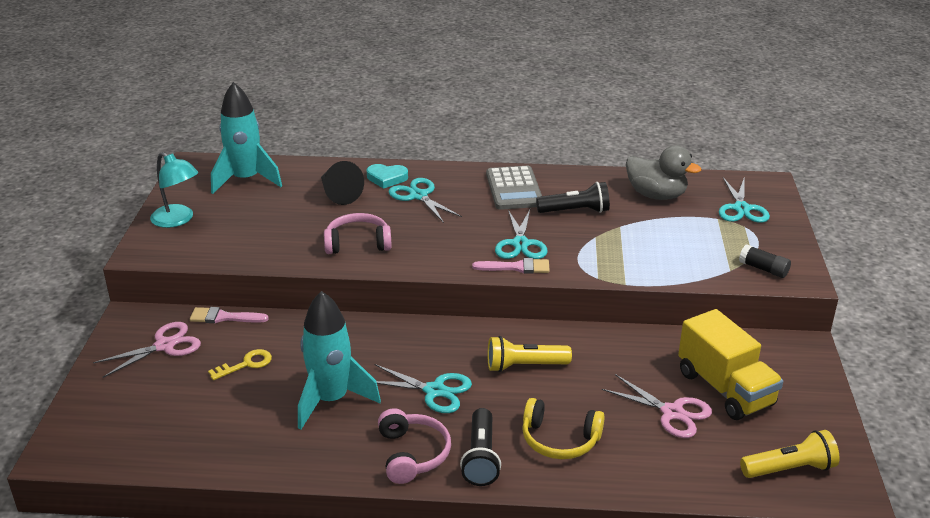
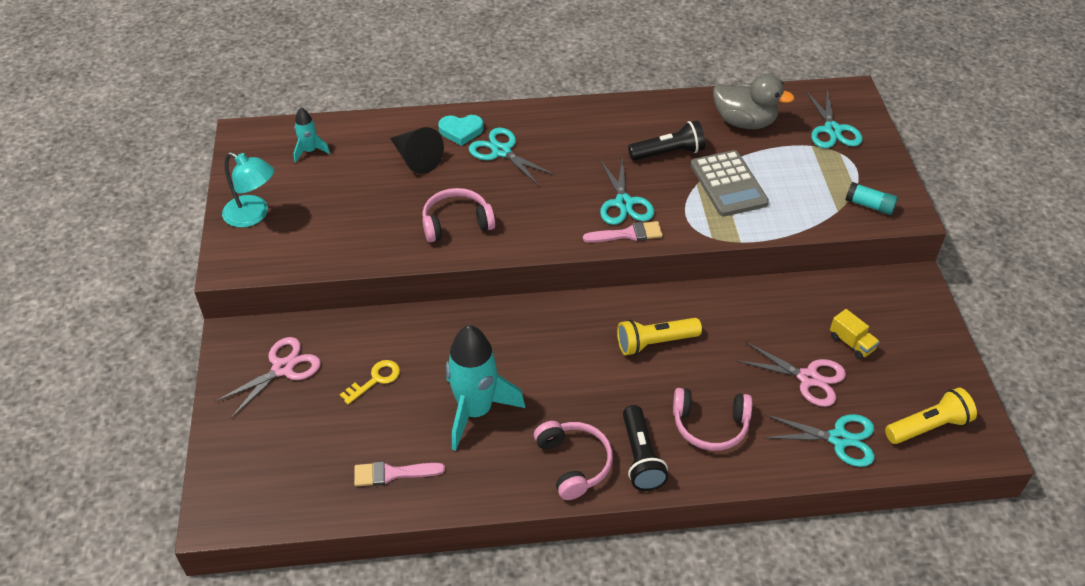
camera: 10 degrees left, 15 degrees up
pink brush [190,307,269,323] -> pink brush moved to [354,461,445,486]
turquoise rocket [211,82,282,194] -> turquoise rocket [294,108,330,163], size x0.49
turquoise scissors [375,364,472,413] -> turquoise scissors moved to [763,414,875,467]
grey calculator [486,166,542,210] -> grey calculator moved to [691,150,769,217]
yellow headphones [522,398,605,459] -> pink headphones [673,388,752,451]
yellow truck [678,309,783,420] -> yellow truck [830,309,880,360], size x0.46
black glue stick [739,244,791,278] -> turquoise glue stick [845,182,898,215]

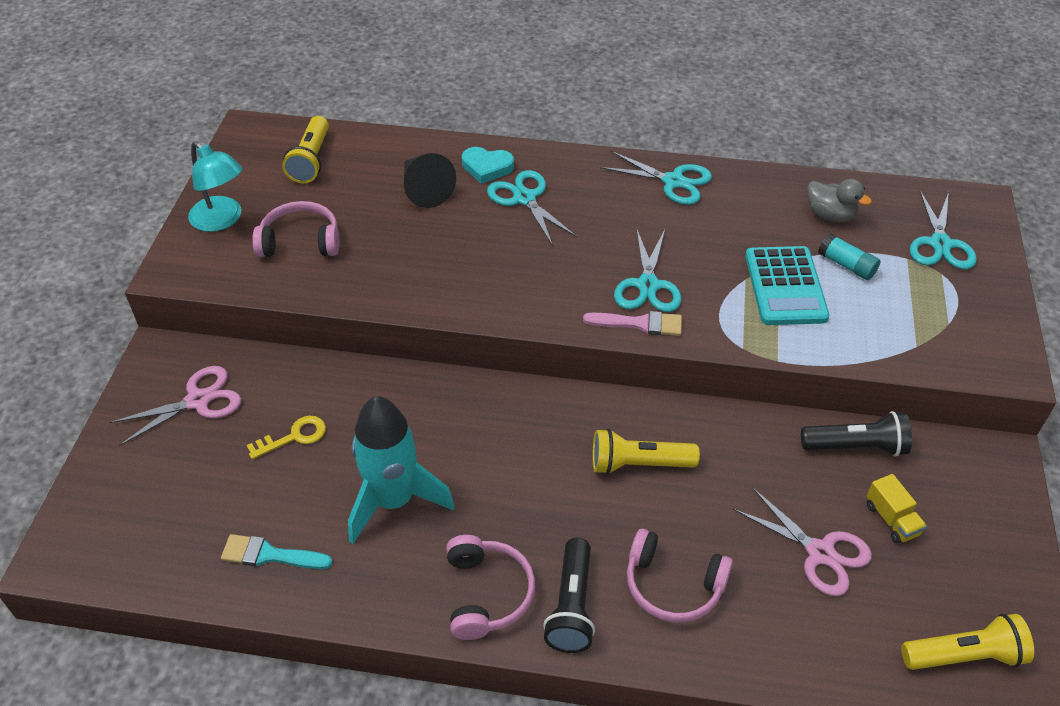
camera: 15 degrees right, 0 degrees up
turquoise rocket [294,108,330,163] -> yellow flashlight [282,116,329,183]
pink brush [354,461,445,486] -> turquoise brush [221,534,333,569]
pink headphones [422,188,495,242] -> pink headphones moved to [252,201,339,257]
black flashlight [628,121,705,161] -> black flashlight moved to [801,411,912,457]
grey calculator [691,150,769,217] -> turquoise calculator [745,246,829,325]
grey duck [713,74,795,129] -> grey duck [807,179,872,222], size x0.65
turquoise scissors [763,414,875,467] -> turquoise scissors moved to [600,151,712,205]
turquoise glue stick [845,182,898,215] -> turquoise glue stick moved to [818,233,881,280]

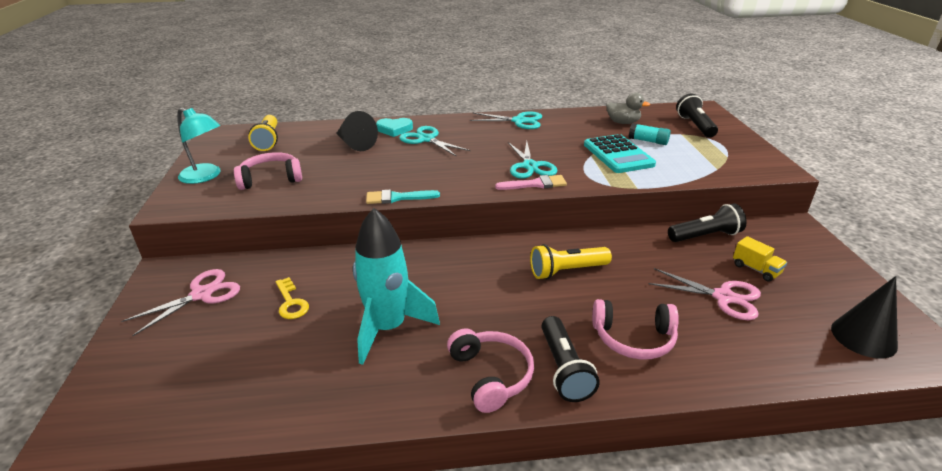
camera: 15 degrees left, 15 degrees down
turquoise brush [221,534,333,569] -> turquoise brush moved to [366,190,440,204]
yellow key [247,416,326,459] -> yellow key turned 105 degrees clockwise [276,277,309,319]
yellow flashlight [901,614,1034,670] -> black cone [831,276,898,359]
turquoise scissors [910,191,977,269] -> black flashlight [676,93,718,137]

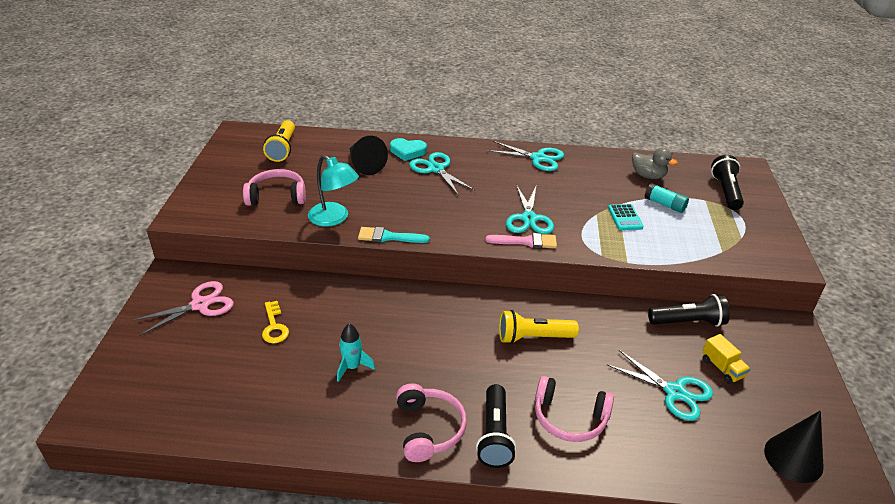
camera: 10 degrees right, 5 degrees up
turquoise lamp [177,108,221,184] -> turquoise lamp moved to [308,155,359,227]
turquoise rocket [353,208,440,365] -> turquoise rocket [337,324,375,382], size x0.49
turquoise calculator [584,134,656,173] -> turquoise calculator [608,204,643,230], size x0.55
pink scissors [649,268,761,320] -> turquoise scissors [607,350,713,421]

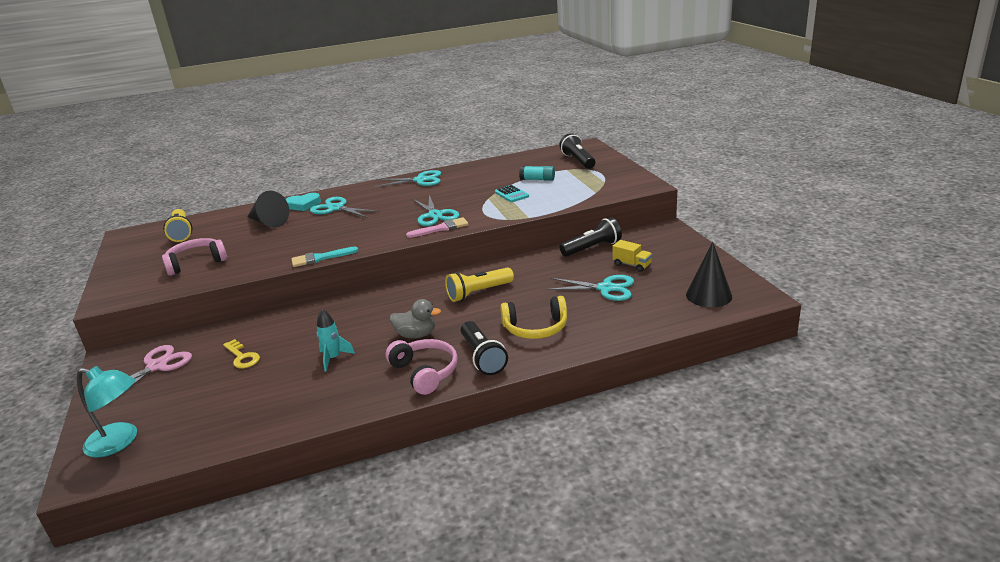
camera: 20 degrees left, 10 degrees down
turquoise lamp [308,155,359,227] -> turquoise lamp moved to [77,366,137,458]
pink headphones [535,376,614,442] -> yellow headphones [500,296,567,339]
grey duck [632,148,678,179] -> grey duck moved to [390,299,441,339]

